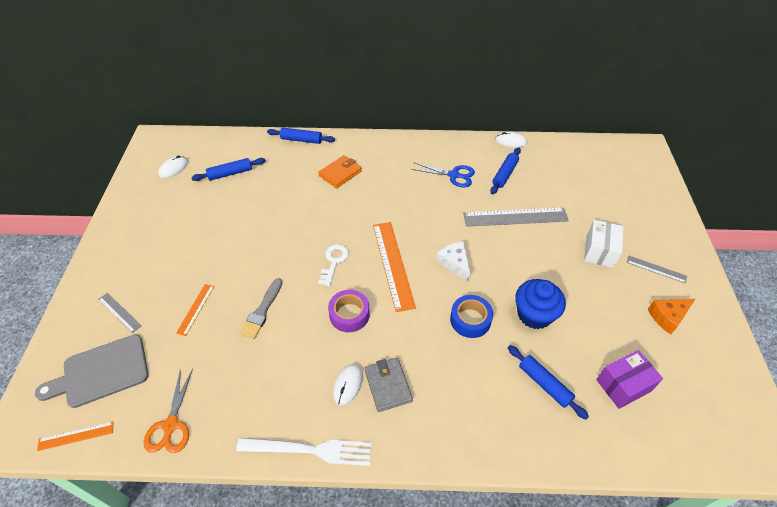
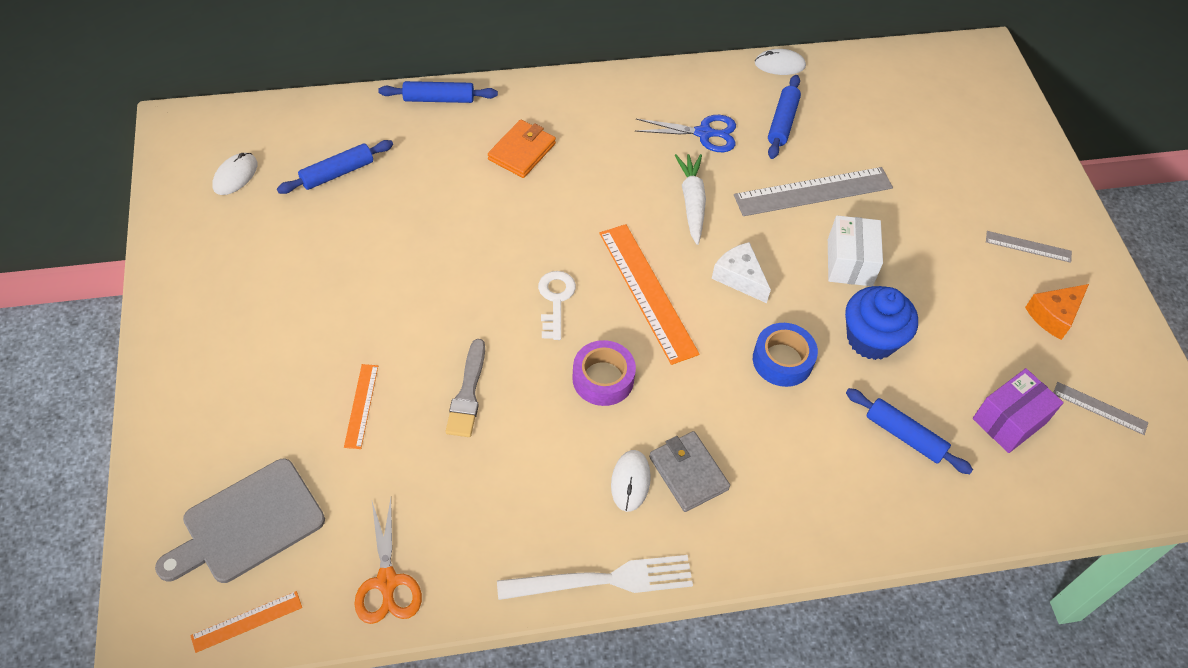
camera: 15 degrees left, 5 degrees up
grey ruler [98,293,142,333] -> grey ruler moved to [1053,382,1148,435]
white box [584,220,624,268] -> white box moved to [828,215,883,286]
none -> white carrot [675,154,706,245]

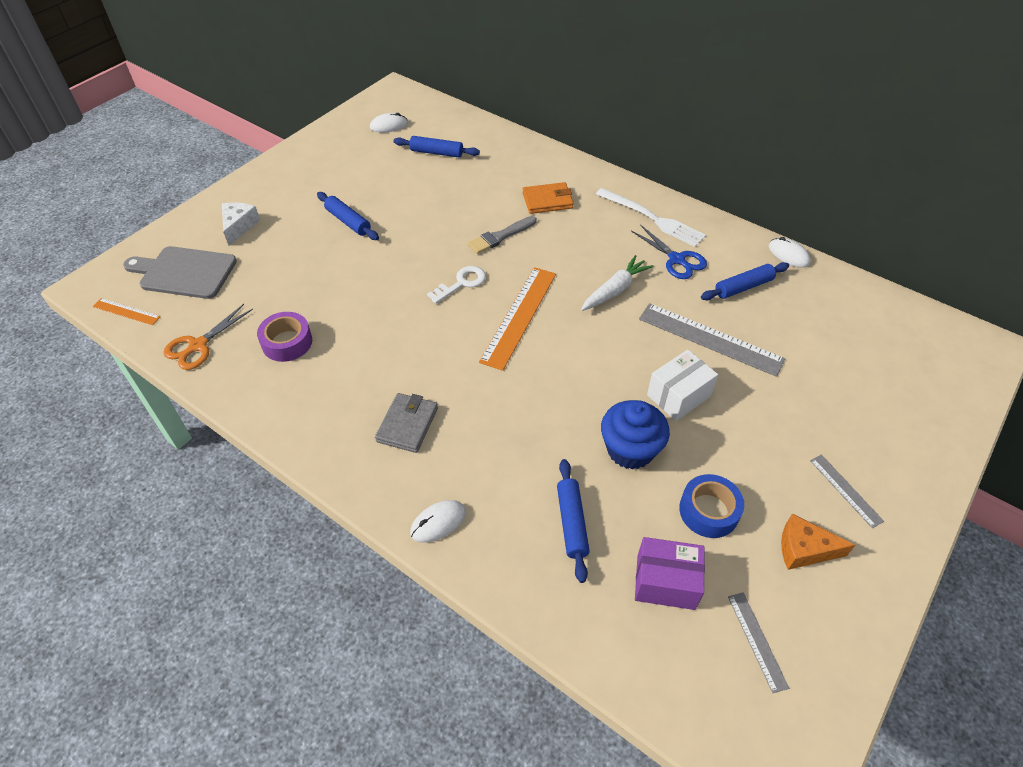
camera: 50 degrees right, 5 degrees down
orange ruler [344,364,378,449] -> none
blue rolling pin [378,81,498,103] -> blue rolling pin moved to [317,192,379,240]
grey brush [446,339,485,437] -> grey brush moved to [468,216,537,254]
white fork [497,555,693,600] -> white fork moved to [596,188,706,247]
purple tape [572,340,636,406] -> purple tape moved to [257,312,312,362]
white mouse [611,450,651,512] -> white mouse moved to [410,500,466,543]
white cheese [712,242,771,303] -> white cheese moved to [222,203,260,246]
blue tape [753,323,818,387] -> blue tape moved to [679,474,744,538]

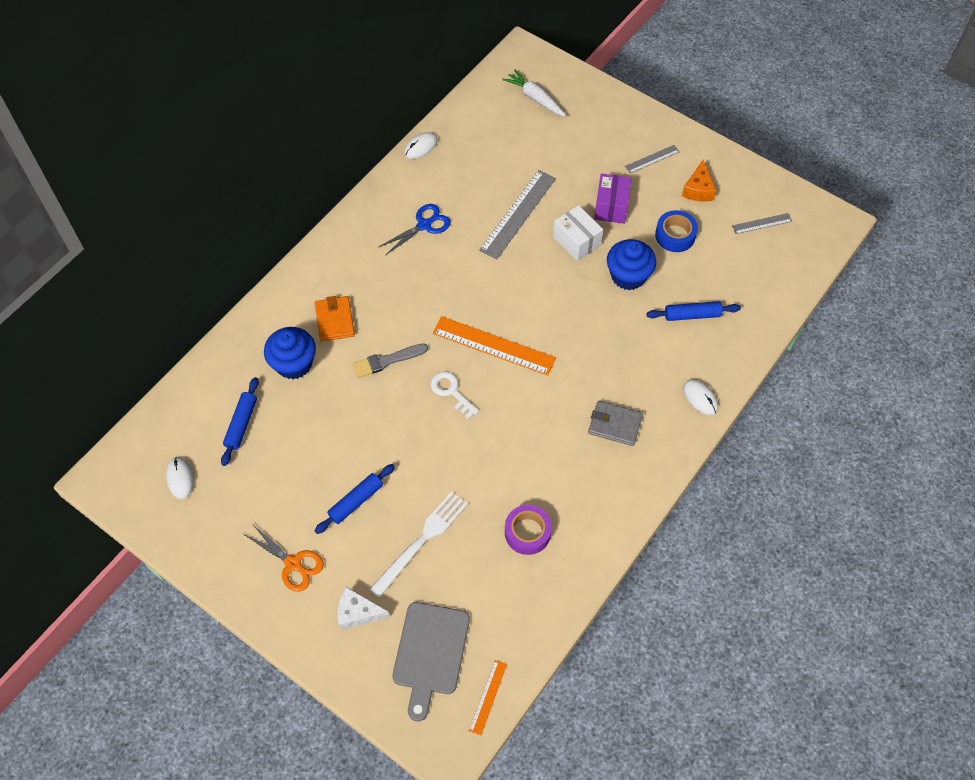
camera: 90 degrees left, 10 degrees up
orange scissors [163,304,253,370] -> orange scissors moved to [243,524,324,592]
grey brush [468,216,537,254] -> grey brush turned 105 degrees clockwise [353,344,428,378]
white carrot [581,255,654,311] -> white carrot moved to [502,69,566,116]
white fork [596,188,706,247] -> white fork moved to [369,491,468,598]
purple box [635,537,705,610] -> purple box moved to [594,174,632,224]
blue rolling pin [701,262,789,300] -> none
none -> blue cupcake [264,327,316,379]

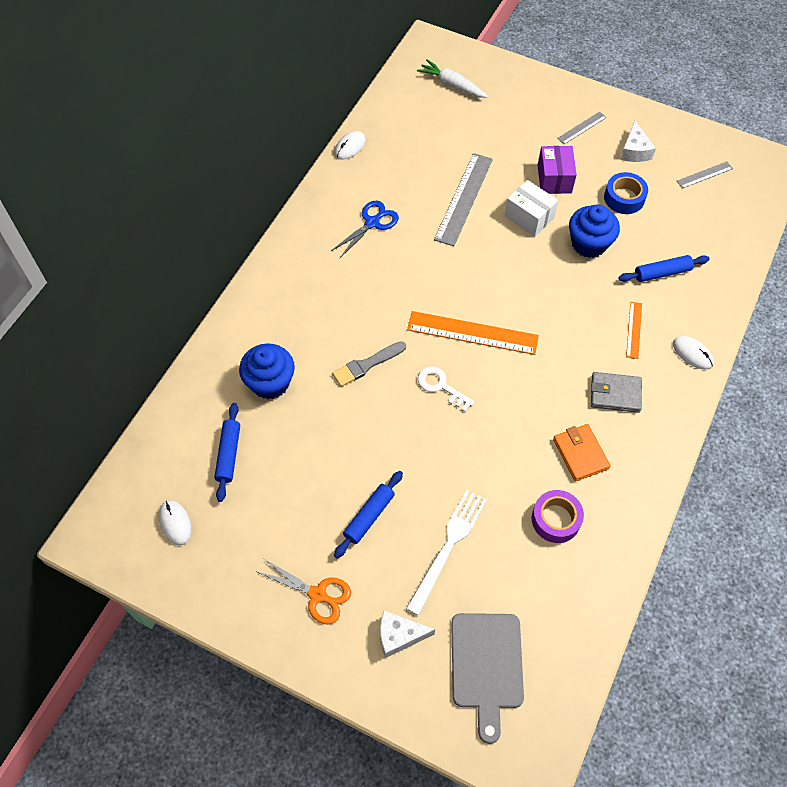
camera: 10 degrees left, 0 degrees up
orange wallet [315,296,355,342] -> orange wallet moved to [553,424,610,481]
orange ruler [469,660,507,736] -> orange ruler moved to [626,302,642,359]
orange cheese [682,160,716,201] -> white cheese [620,121,656,162]

